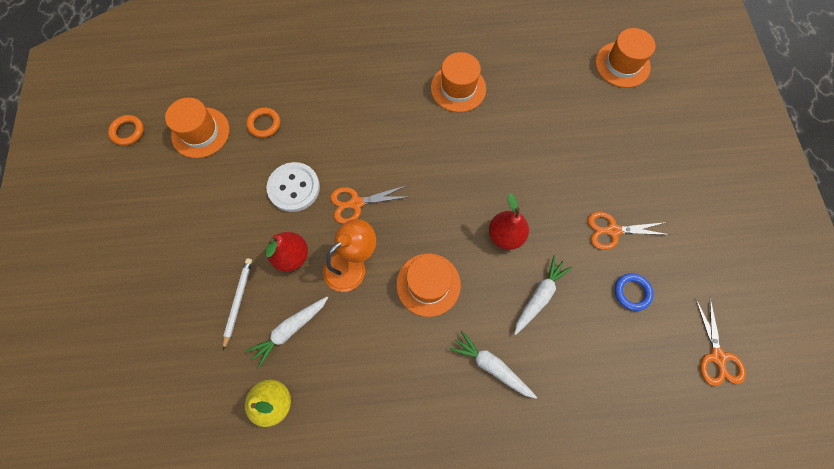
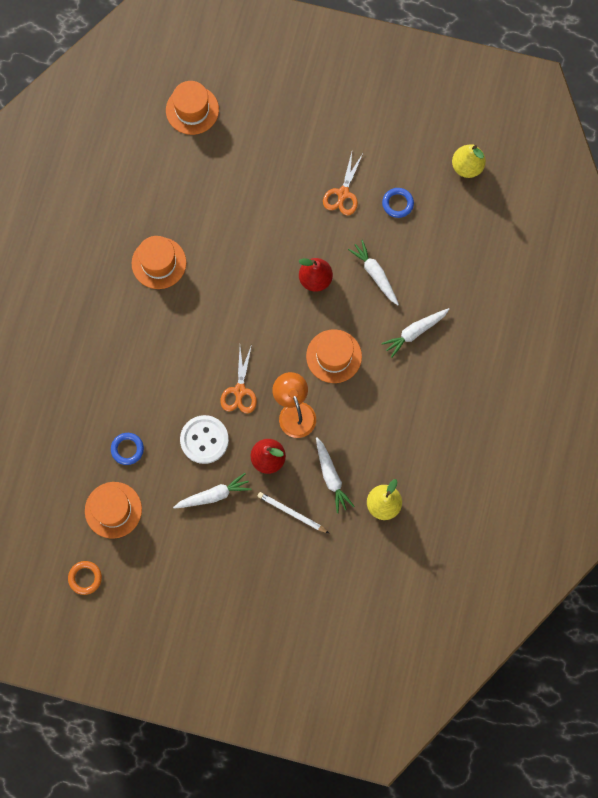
camera: 70 degrees left, 5 degrees up
orange ring [246,107,280,138] -> blue ring [111,433,144,465]
orange scissors [695,298,746,386] -> yellow pear [452,145,486,178]
none -> white carrot [173,473,251,509]

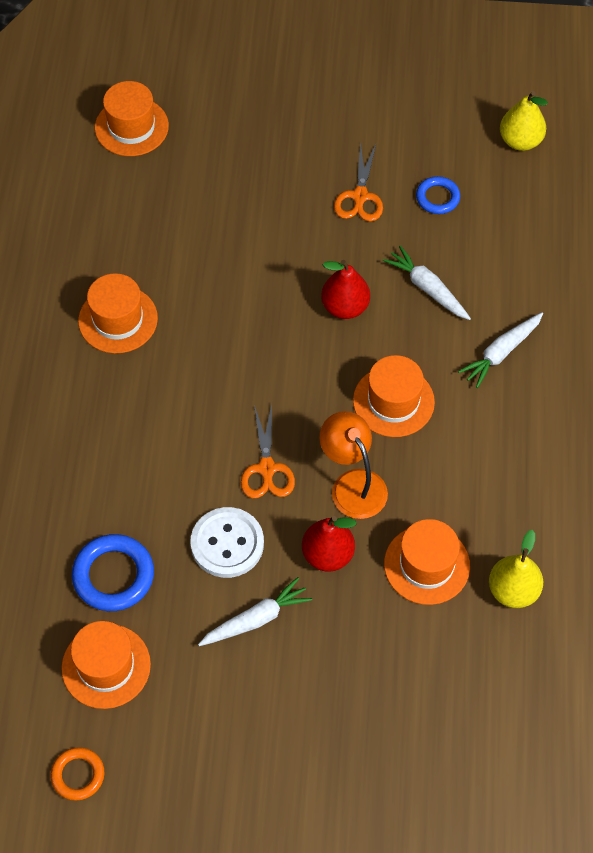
camera: 10 degrees left, 15 degrees down
blue ring [111,433,144,465] -> blue ring [72,534,154,611], size x1.63
white pencil [258,492,329,533] -> none
white carrot [316,437,354,513] -> orange hat [384,519,470,605]

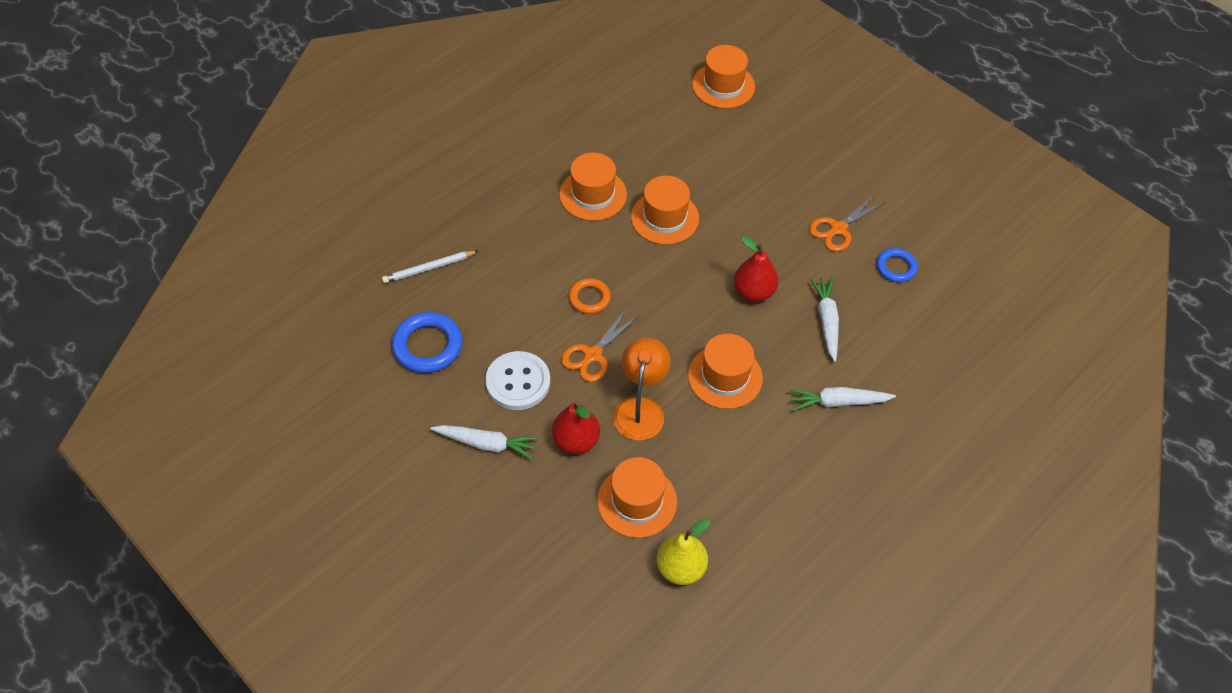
camera: 40 degrees right, 5 degrees down
orange ring [50,747,104,801] -> orange ring moved to [569,278,611,314]
orange hat [61,621,151,709] -> orange hat moved to [631,176,699,245]
yellow pear [500,91,548,151] -> none
none -> white pencil [382,251,478,283]

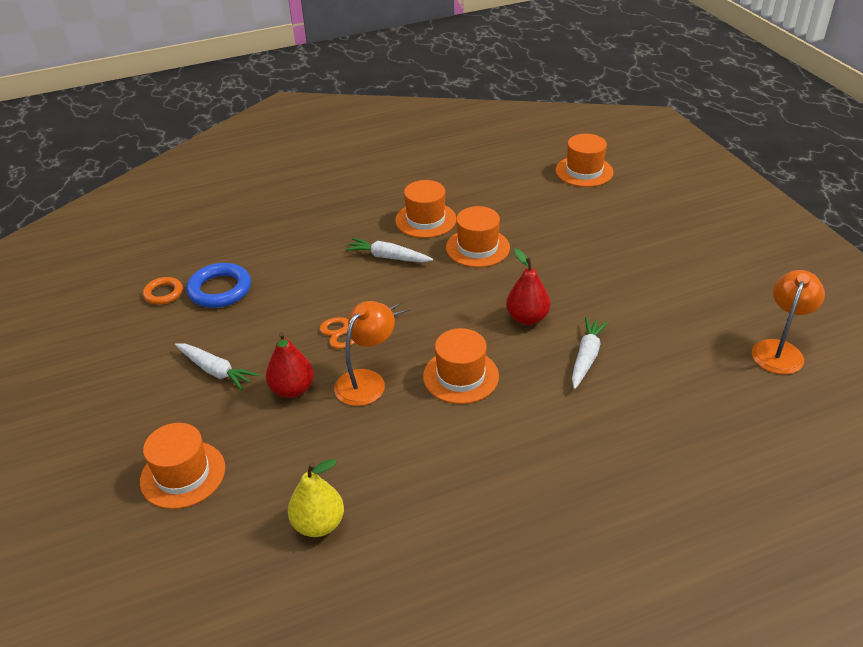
camera: 25 degrees right, 15 degrees down
white pencil [382,251,478,283] -> none
white button [485,351,550,410] -> none
orange ring [569,278,611,314] -> orange ring moved to [143,277,183,305]
orange hat [597,457,677,538] -> orange hat moved to [140,423,225,509]
white carrot [790,387,896,411] -> white carrot moved to [345,238,433,262]
orange scissors [809,194,886,252] -> none
blue ring [877,248,918,282] -> none
none -> orange lamp [752,270,825,374]

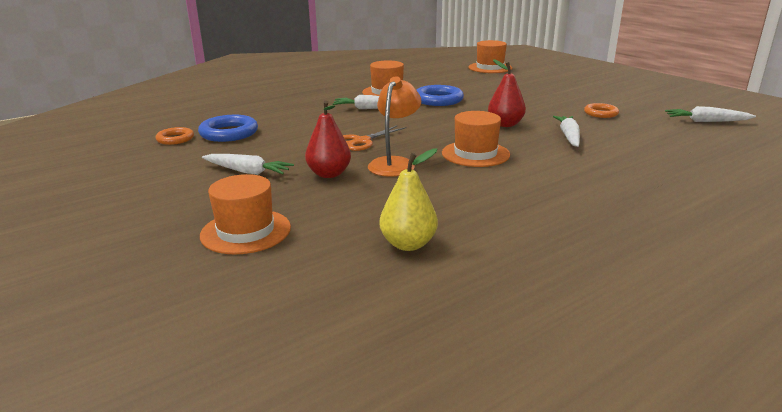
camera: 15 degrees left, 15 degrees down
orange hat [446,206,510,267] -> blue ring [417,85,464,106]
orange lamp [752,270,825,374] -> white carrot [665,106,756,122]
none -> orange ring [584,103,619,118]

